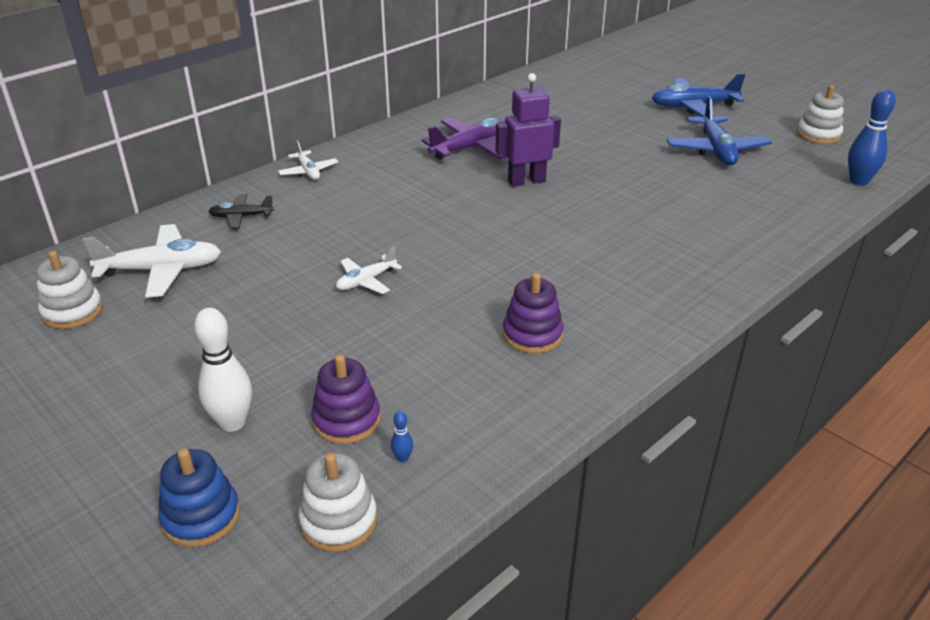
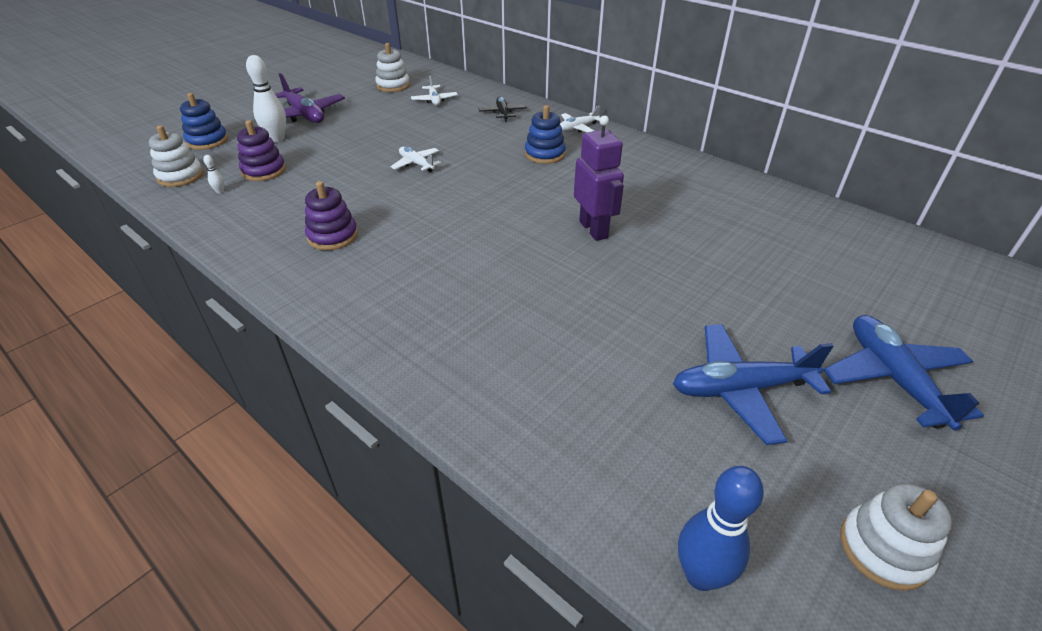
camera: 85 degrees right, 5 degrees up
white plane [83,224,221,298] -> white plane [411,76,458,106], size x0.57
blue bowling pin [391,411,413,463] -> white bowling pin [203,155,224,193]
purple plane [422,118,507,160] -> purple plane moved to [275,73,345,123]
none -> blue stacking toy [525,105,566,164]

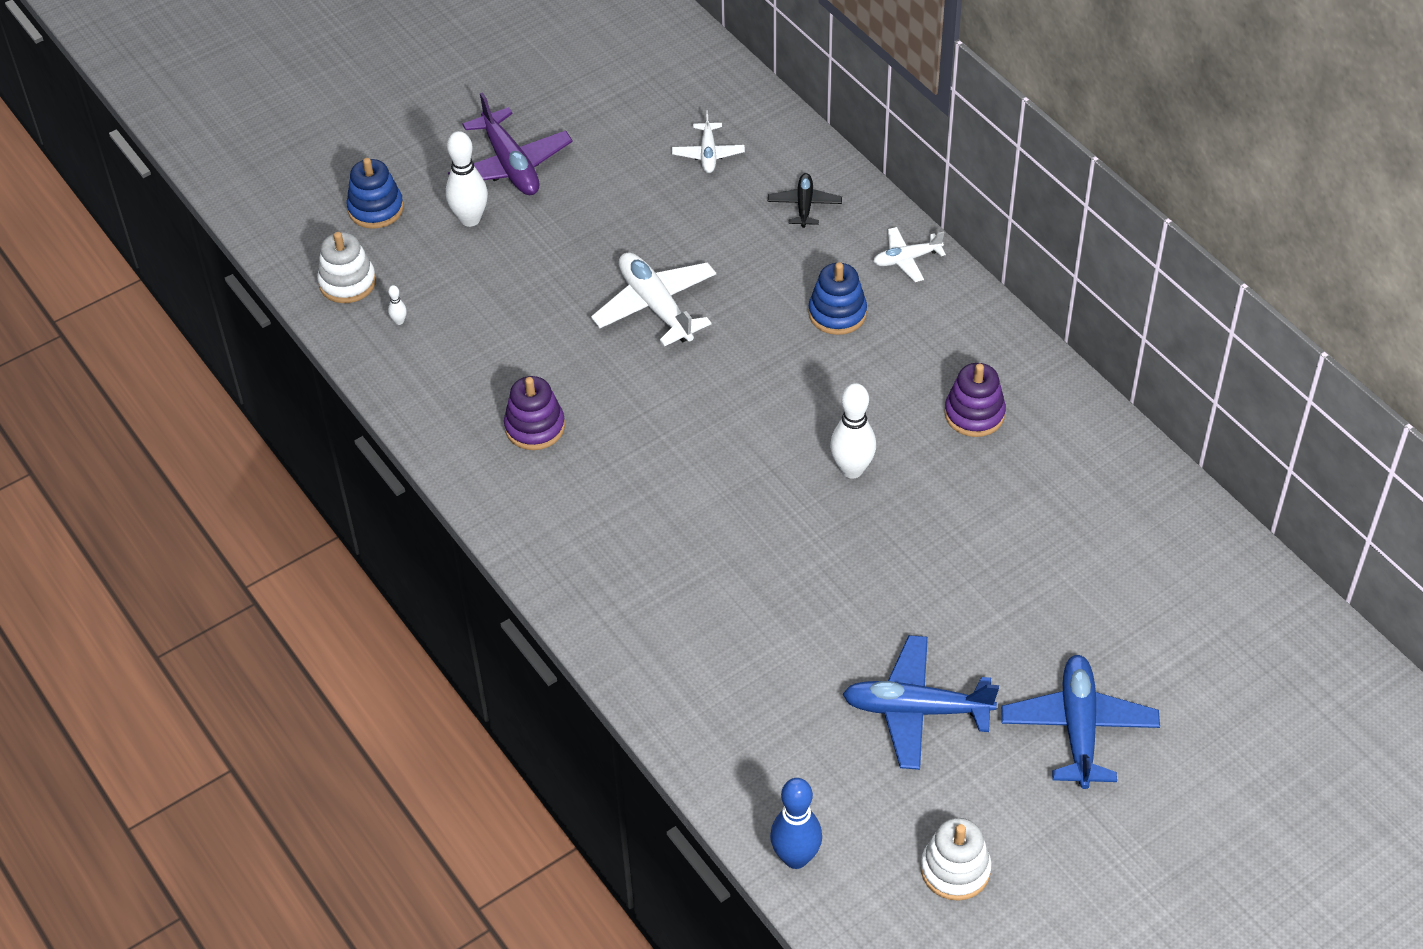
camera: 15 degrees right, 10 degrees up
purple stacking toy [237,120,286,181] -> purple stacking toy moved to [944,363,1006,437]
white stacking toy [375,43,410,92] -> none
white plane [391,147,441,172] -> white plane [591,252,716,346], size x1.76
purple robot [574,115,624,241] -> white bowling pin [830,383,876,478]

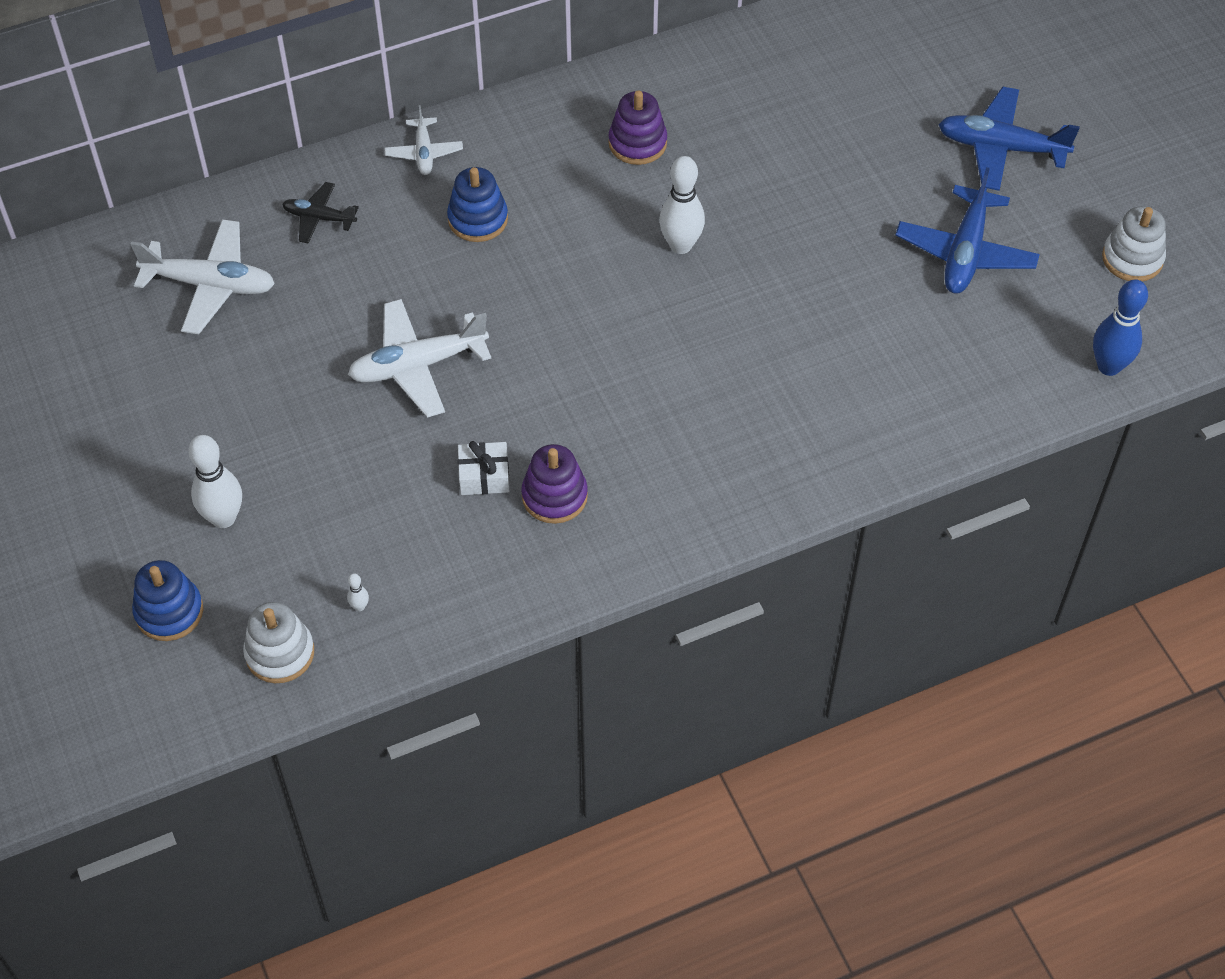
camera: 80 degrees left, 5 degrees up
purple plane [448,92,573,195] -> none
white plane [672,110,745,173] -> white plane [131,219,275,334], size x1.76
none -> white gift [458,441,509,495]

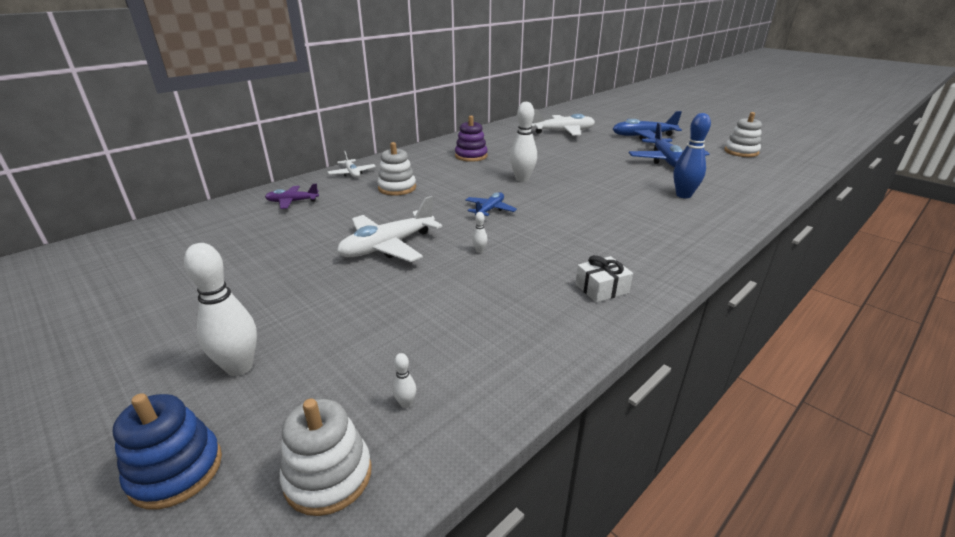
camera: 20 degrees left, 25 degrees down
white plane [131,219,275,334] -> white plane moved to [531,109,595,136]
black plane [282,182,359,243] -> purple plane [265,184,319,209]
blue stacking toy [447,167,508,242] -> white stacking toy [377,142,416,196]
white gift [458,441,509,495] -> white gift moved to [575,255,633,303]
purple stacking toy [521,444,588,524] -> none
blue bowling pin [1093,279,1148,376] -> blue bowling pin moved to [673,113,711,198]
none -> blue plane [465,192,517,216]
none -> white bowling pin [472,212,487,253]

